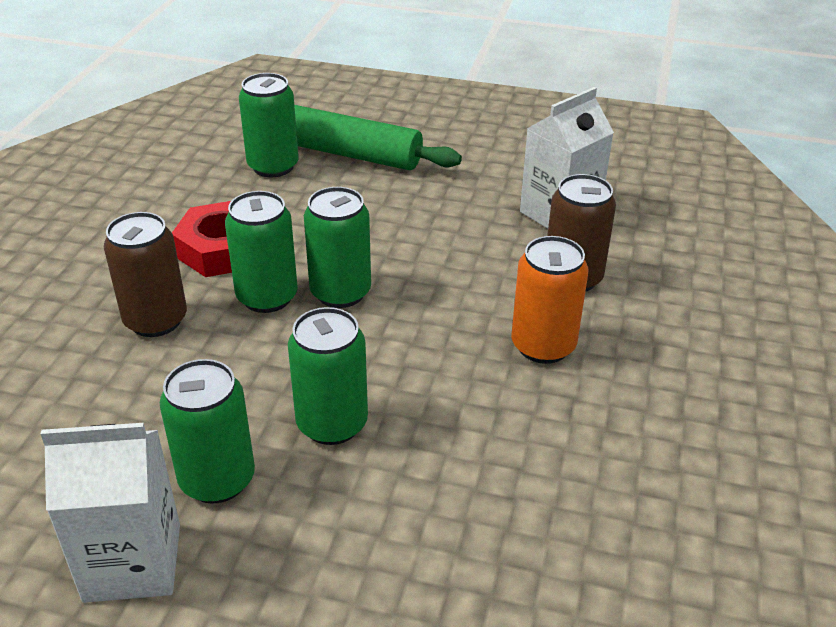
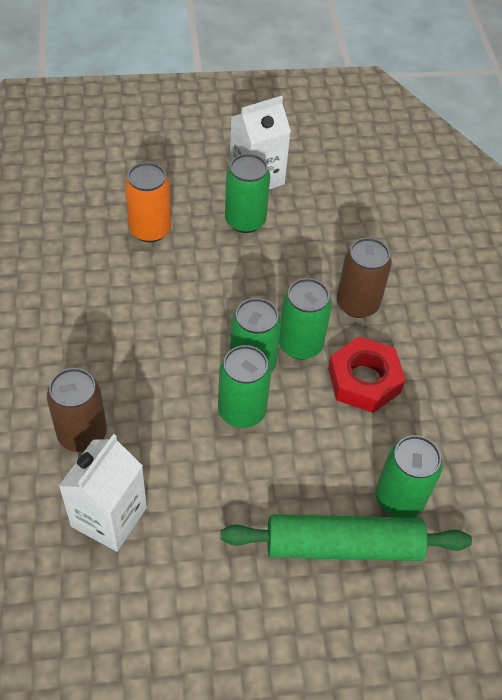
camera: 155 degrees right, 15 degrees up
green can [288,307,368,445] -> green can moved to [218,345,271,428]
orange can [511,236,588,364] -> orange can moved to [125,162,171,242]

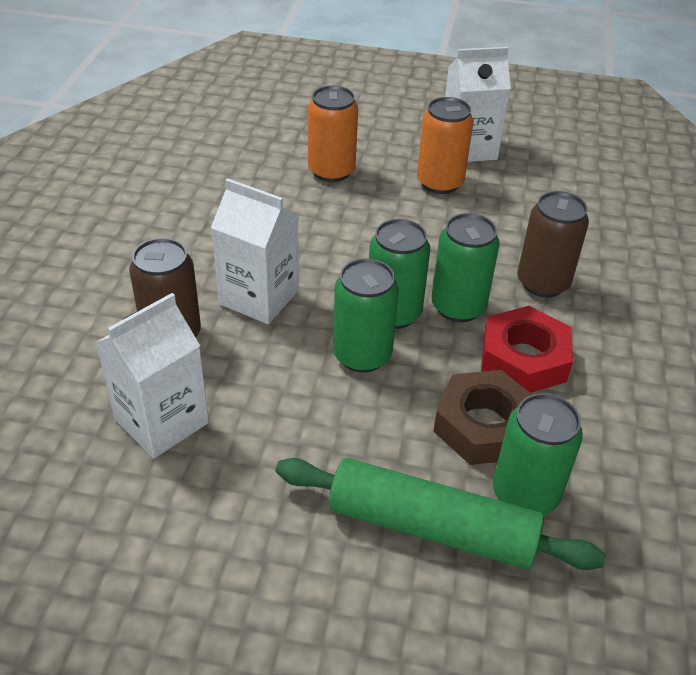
camera: 20 degrees right, 10 degrees down
green can [225,154,270,233] -> orange can [417,97,473,194]
none -> white carton [211,178,299,324]
none -> brown nut [433,370,532,465]

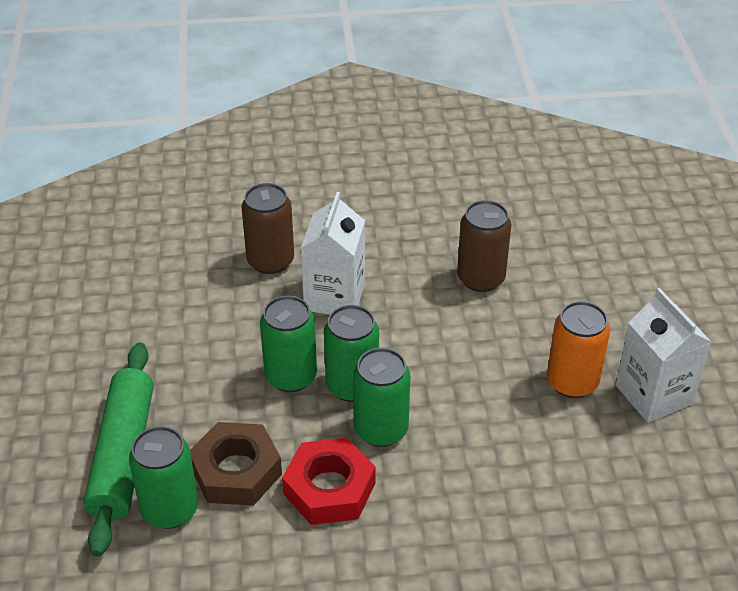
camera: 75 degrees right, 0 degrees up
white carton [96,293,209,459] -> none
orange can [308,86,358,182] -> none
brown can [517,191,589,298] -> brown can moved to [457,200,511,292]

